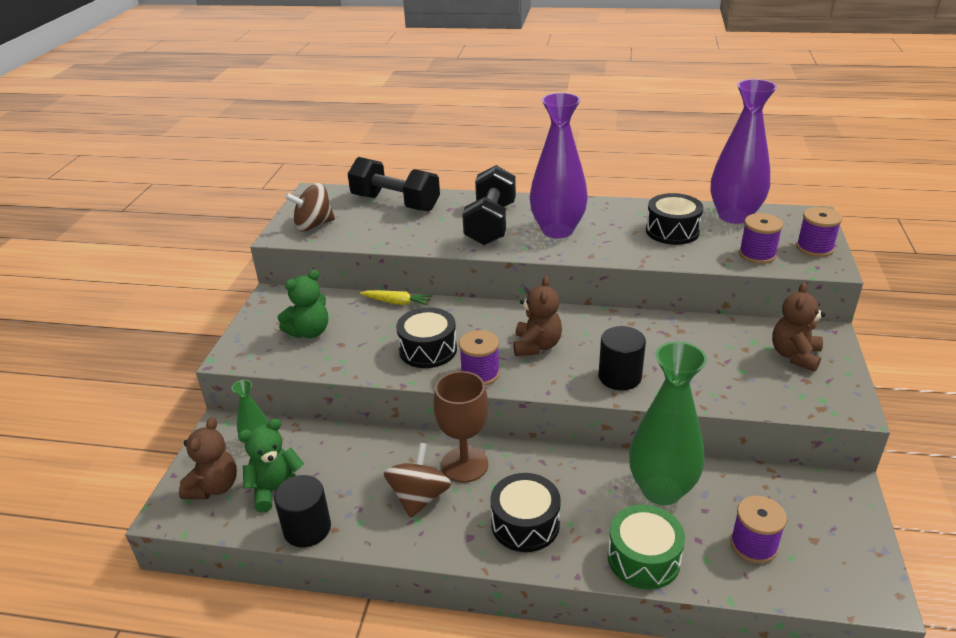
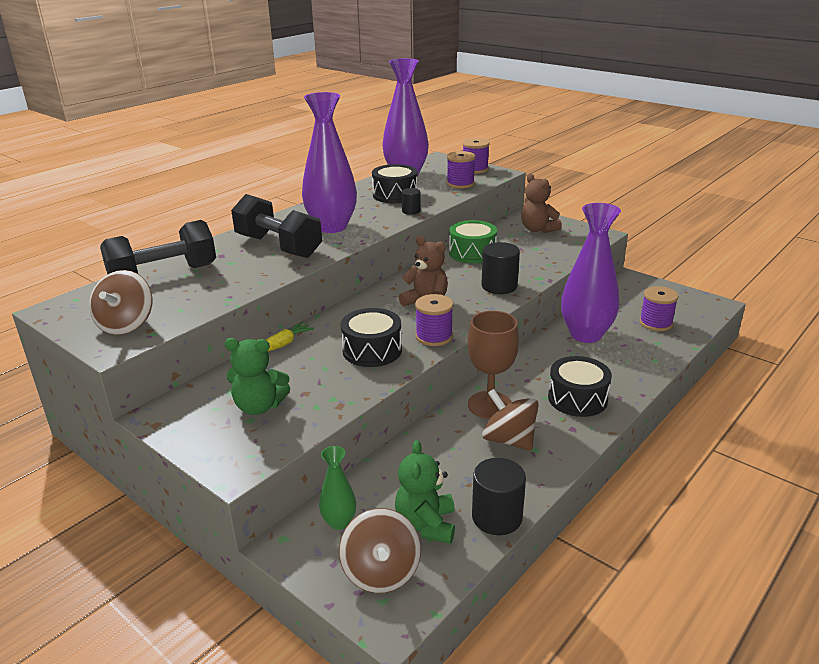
camera: 60 degrees left, 5 degrees down
brown teddy bear [179,417,237,499] -> brown spinning top [339,508,421,593]
green teddy bear [278,270,328,338] -> green teddy bear turned 105 degrees clockwise [224,338,290,415]
green drum [608,504,685,590] -> green drum moved to [449,220,497,263]
green vase [629,341,707,505] -> purple vase [561,203,621,343]
none -> black cylinder [401,188,421,215]

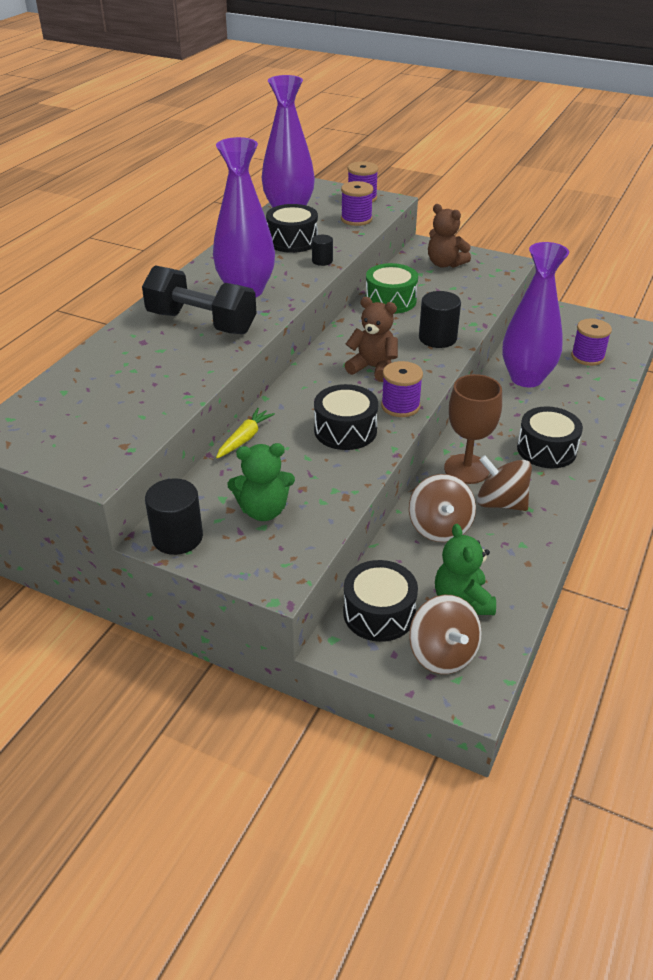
camera: 15 degrees left, 10 degrees up
brown spinning top [89,270,153,335] -> brown spinning top moved to [409,474,476,542]
black dumbbell [100,220,216,274] -> none
green vase [319,446,356,530] -> black drum [343,560,418,642]
black cylinder [472,458,526,535] -> black cylinder moved to [145,478,203,555]

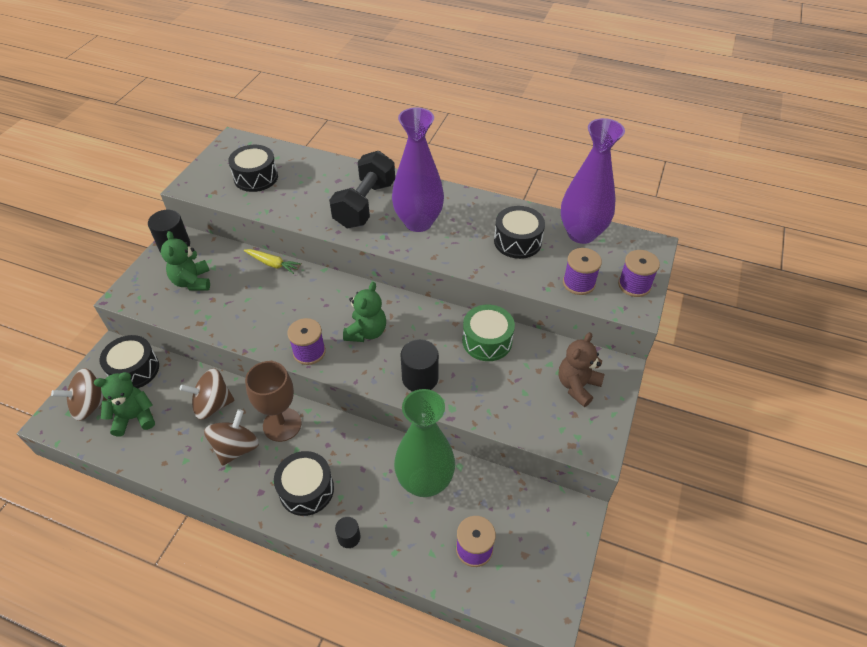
camera: 85 degrees right, 10 degrees up
black cylinder [312,235,333,266] -> black cylinder moved to [335,517,360,548]
black drum [314,384,378,450] -> black drum moved to [228,145,278,192]
brown teddy bear [344,297,398,382] -> green teddy bear [343,282,386,342]
purple vase [502,242,569,387] -> green vase [394,389,455,497]

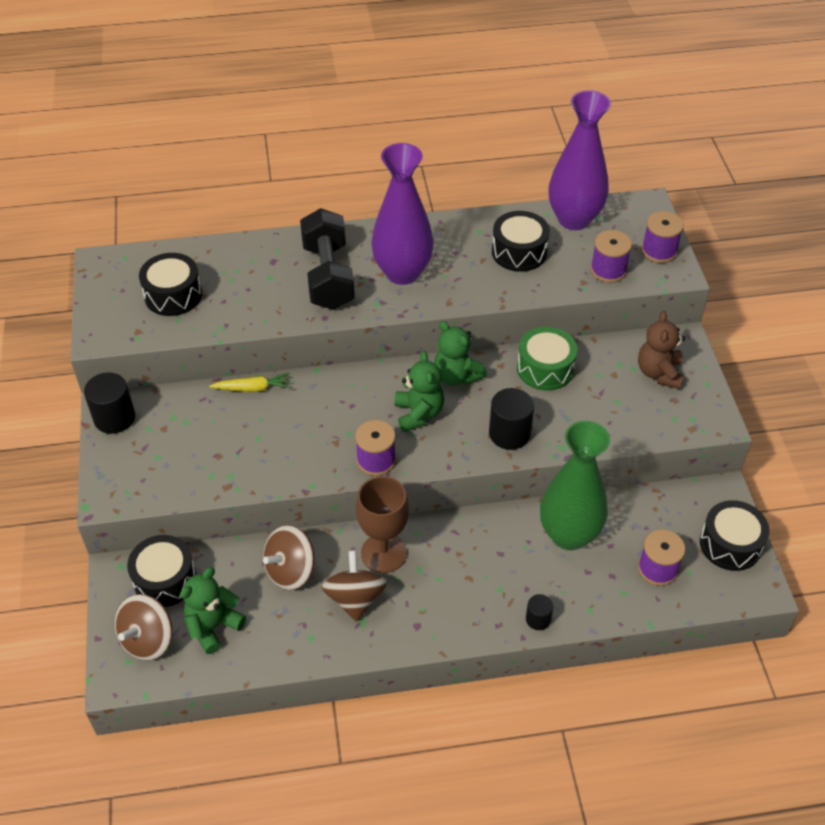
camera: 30 degrees left, 0 degrees up
green teddy bear [161,231,210,291] -> green teddy bear moved to [434,321,487,385]
black drum [274,451,334,516] -> black drum moved to [700,500,769,571]

